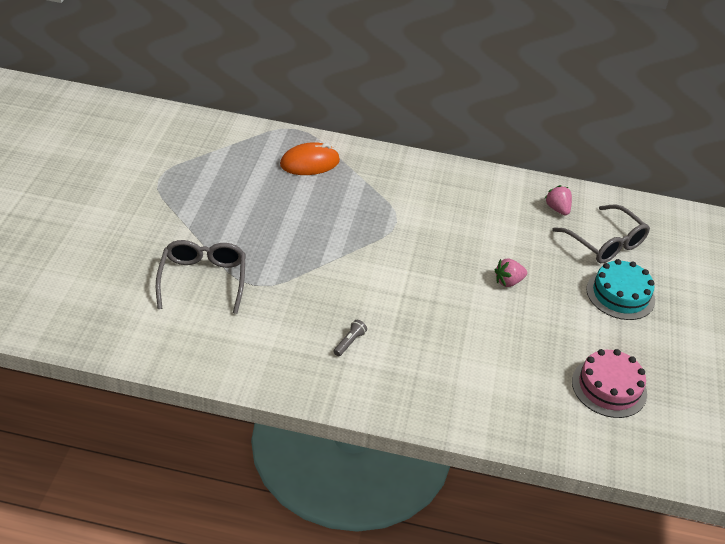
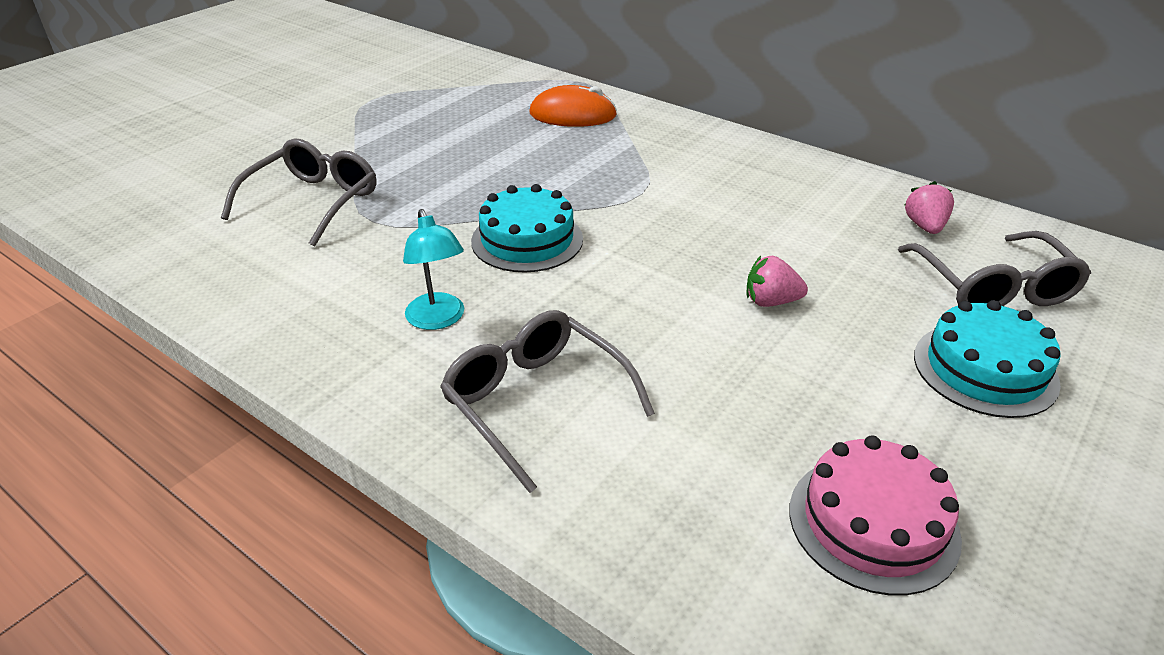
camera: 30 degrees right, 5 degrees down
grey flashlight [333,320,367,356] -> turquoise lamp [403,209,464,330]
none -> grey glasses [440,310,655,493]
none -> turquoise cake [471,184,583,272]

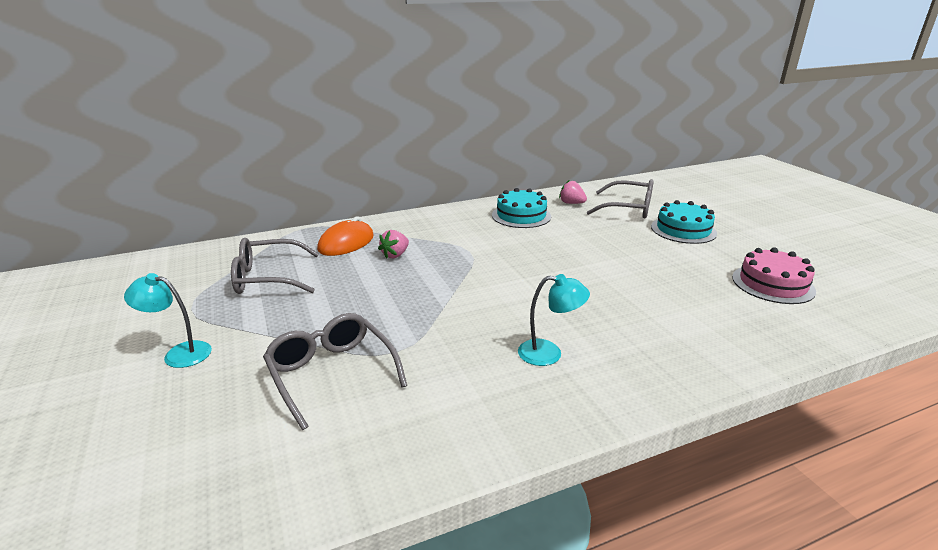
camera: 60 degrees left, 10 degrees down
grey glasses [440,310,655,493] -> grey glasses moved to [231,238,319,294]
turquoise cake [471,184,583,272] -> turquoise cake moved to [492,188,551,228]
pink strawberry [747,256,808,307] -> pink strawberry moved to [378,230,409,259]
none -> turquoise lamp [124,273,212,368]

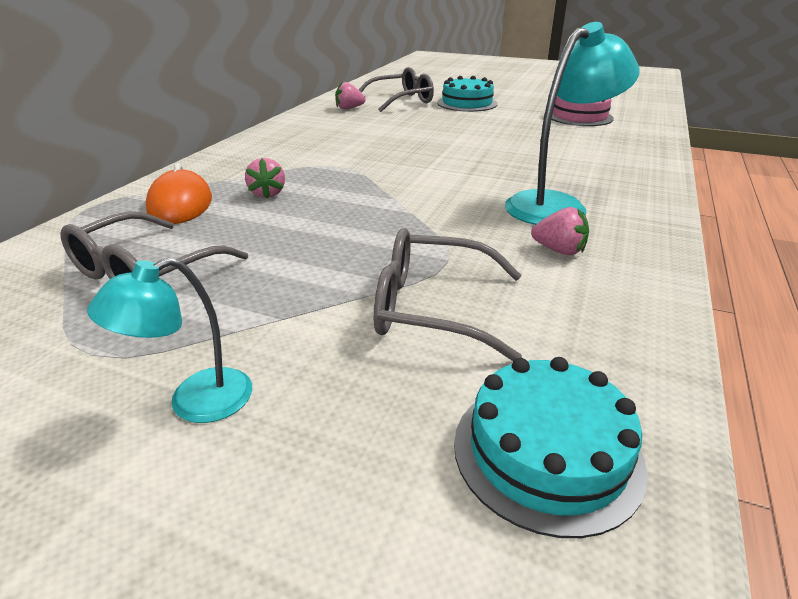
camera: 45 degrees left, 5 degrees up
turquoise cake [492,188,551,228] -> turquoise cake moved to [454,357,647,538]
turquoise lamp [518,274,590,366] -> turquoise lamp [505,22,640,225], size x1.72
none -> pink strawberry [531,207,589,255]

